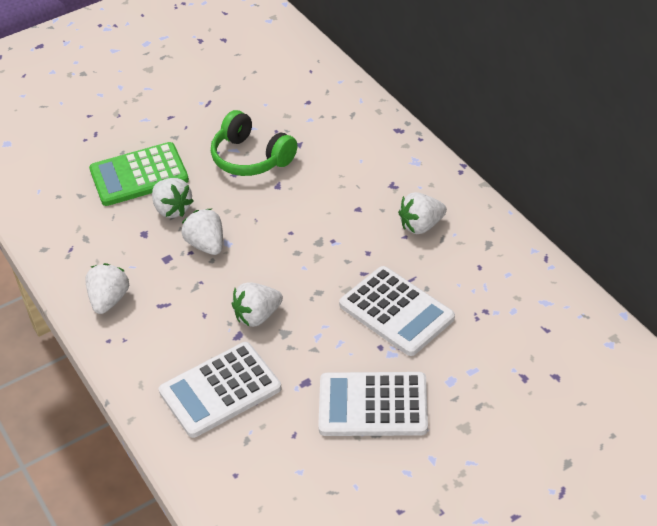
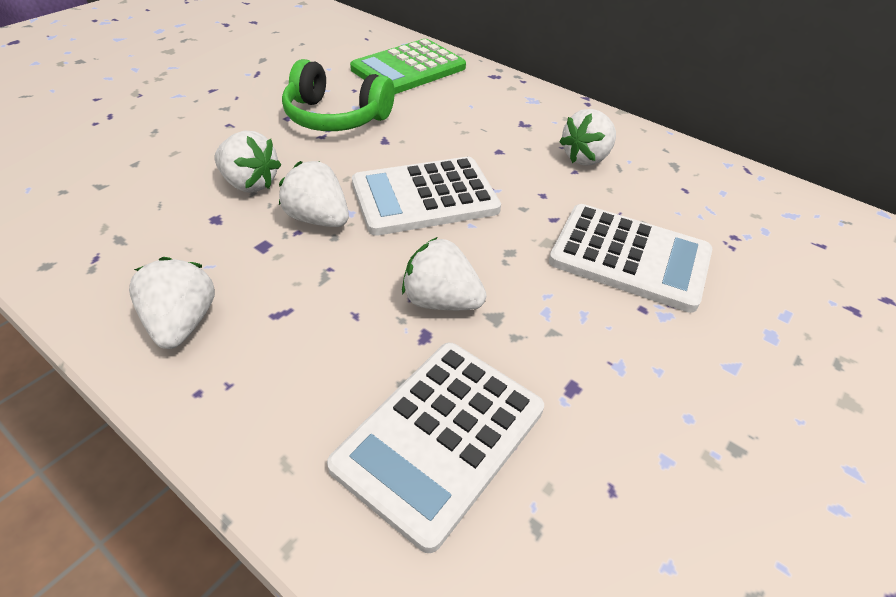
camera: 25 degrees left, 0 degrees up
green calculator [89,142,189,206] -> green calculator moved to [350,39,466,95]
white strawberry [232,282,283,327] -> white strawberry turned 75 degrees clockwise [402,237,486,310]
white calculator [318,372,428,436] -> white calculator moved to [352,157,501,236]

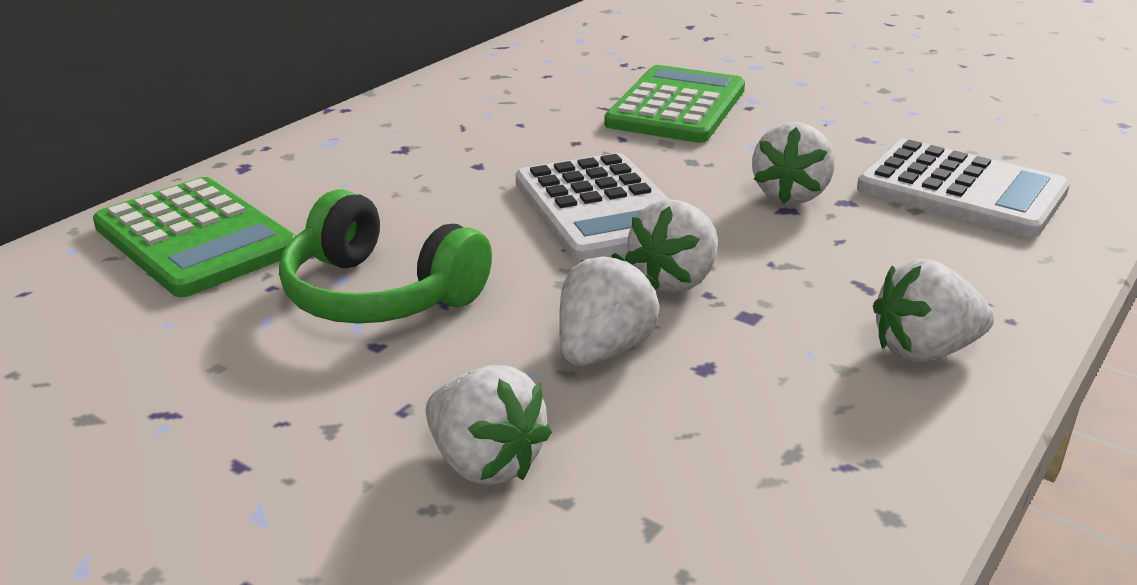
camera: 90 degrees left, 15 degrees down
green headphones [282,59,395,131] -> green headphones turned 105 degrees clockwise [279,190,492,324]
white calculator [549,204,712,313] -> green calculator [604,65,745,143]
white strawberry [559,109,616,166] -> white strawberry moved to [426,365,552,485]

